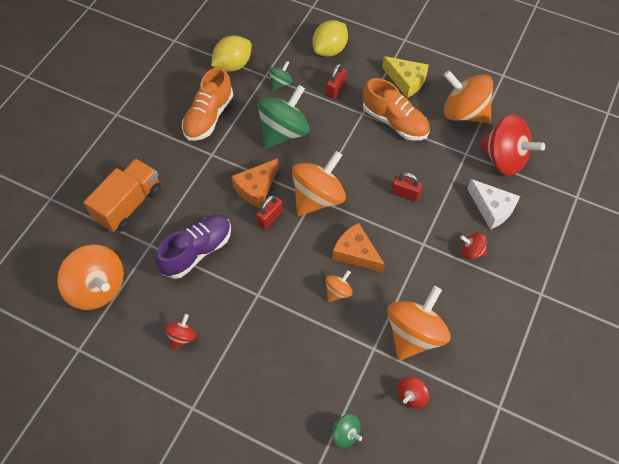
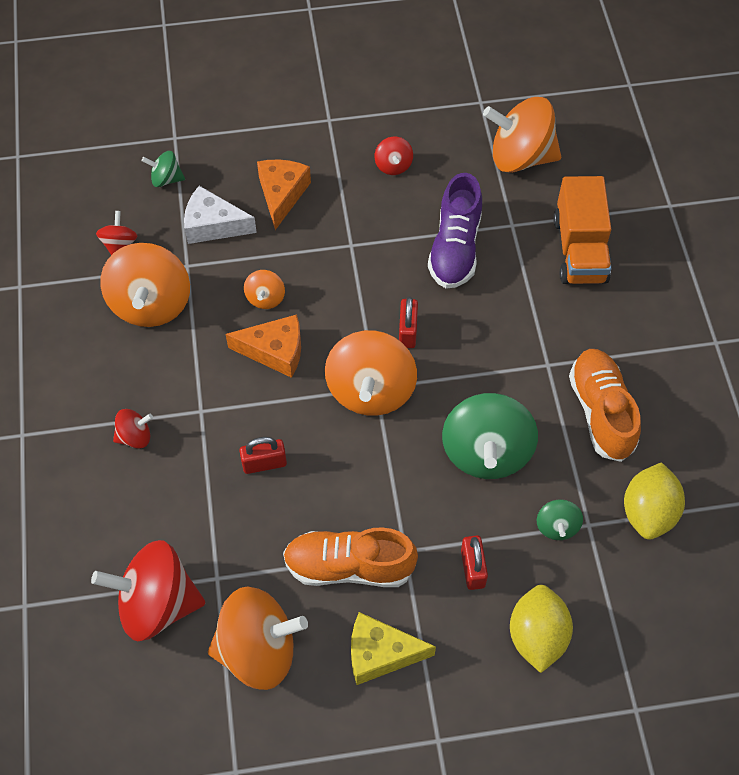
camera: 145 degrees right, 0 degrees up
orange cheese [231,158,278,208] -> orange cheese moved to [257,159,311,230]
white cheese [467,179,520,230] -> white cheese moved to [184,186,257,244]

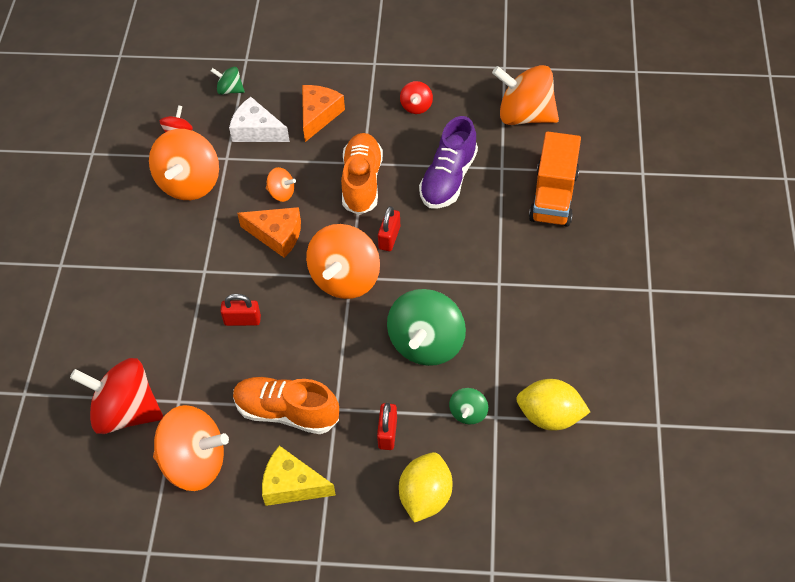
camera: 15 degrees right, 5 degrees down
red spinning top [113,409,153,449] -> none
orange spinning top [244,270,285,309] -> orange spinning top turned 90 degrees counterclockwise [266,167,296,202]
orange shoe [569,349,641,462] -> orange shoe moved to [341,133,383,215]
yellow lemon [624,462,685,540] -> yellow lemon turned 75 degrees clockwise [516,379,590,431]

